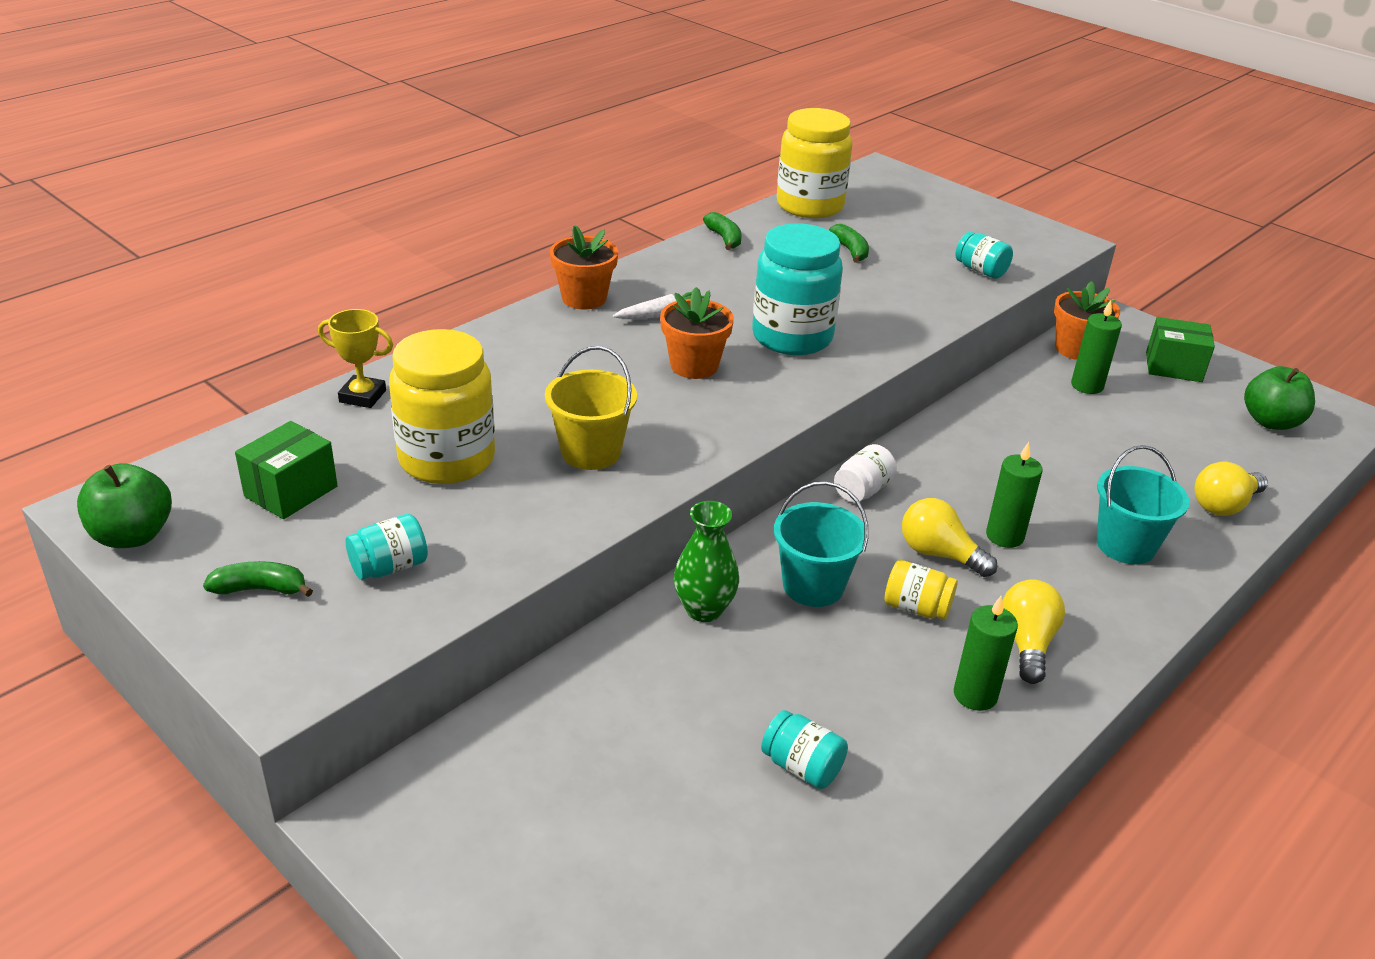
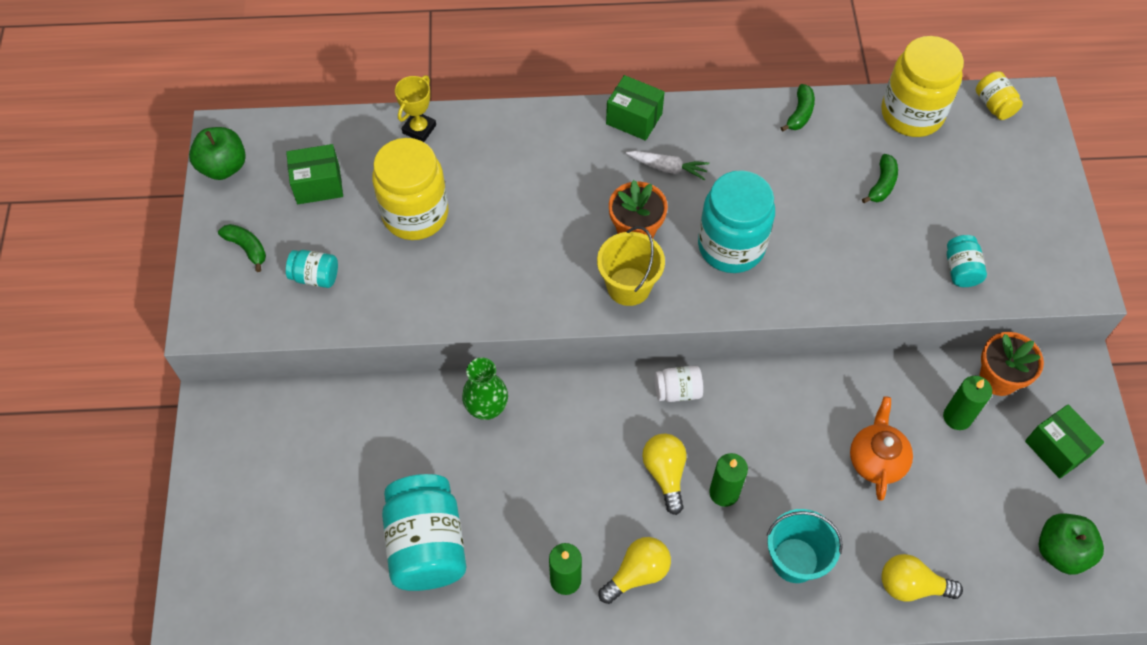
camera: 45 degrees right, 25 degrees up
yellow trophy [318,309,393,408] -> yellow trophy turned 60 degrees clockwise [395,75,436,142]
yellow bucket [545,346,637,470] -> yellow bucket moved to [597,226,665,306]
orange flower pot [550,226,618,309] -> green box [606,75,665,141]
turquoise jar [761,710,848,789] -> turquoise jar [382,474,466,591], size x2.07
turquoise bucket [774,482,868,607] -> none
yellow jar [884,560,958,620] -> yellow jar moved to [976,71,1023,120]
none -> orange teapot [850,396,913,501]

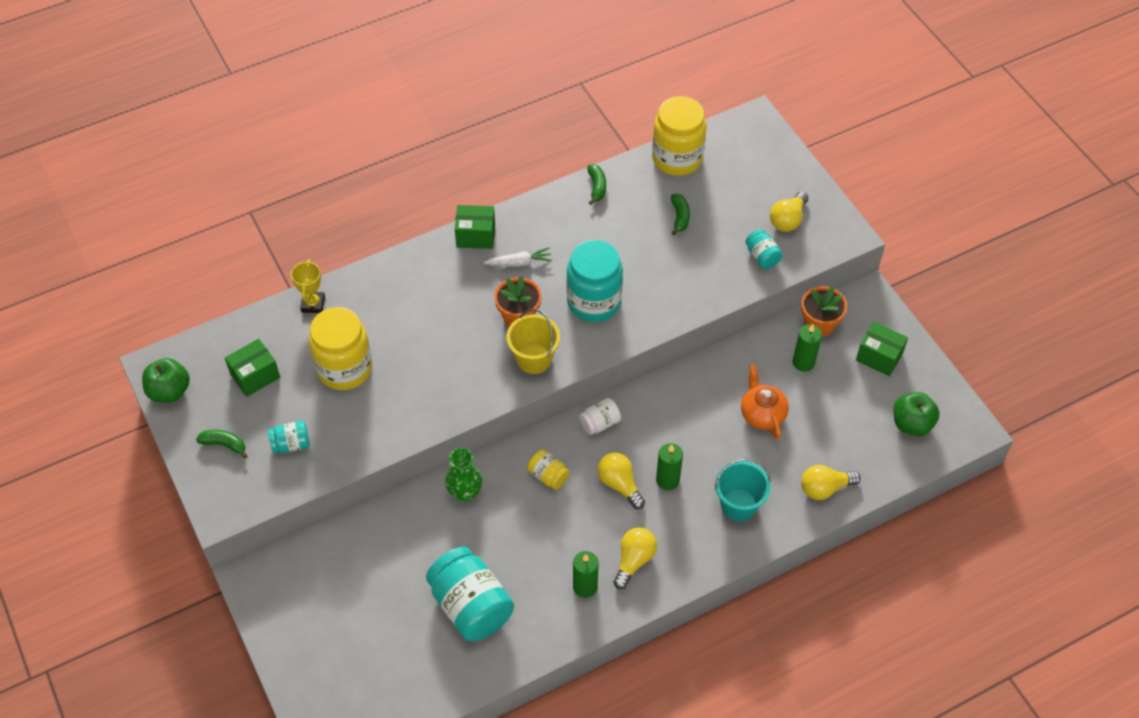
camera: 25 degrees left, 5 degrees down
yellow jar [976,71,1023,120] -> yellow jar moved to [527,449,570,490]
none -> yellow light bulb [770,191,809,232]

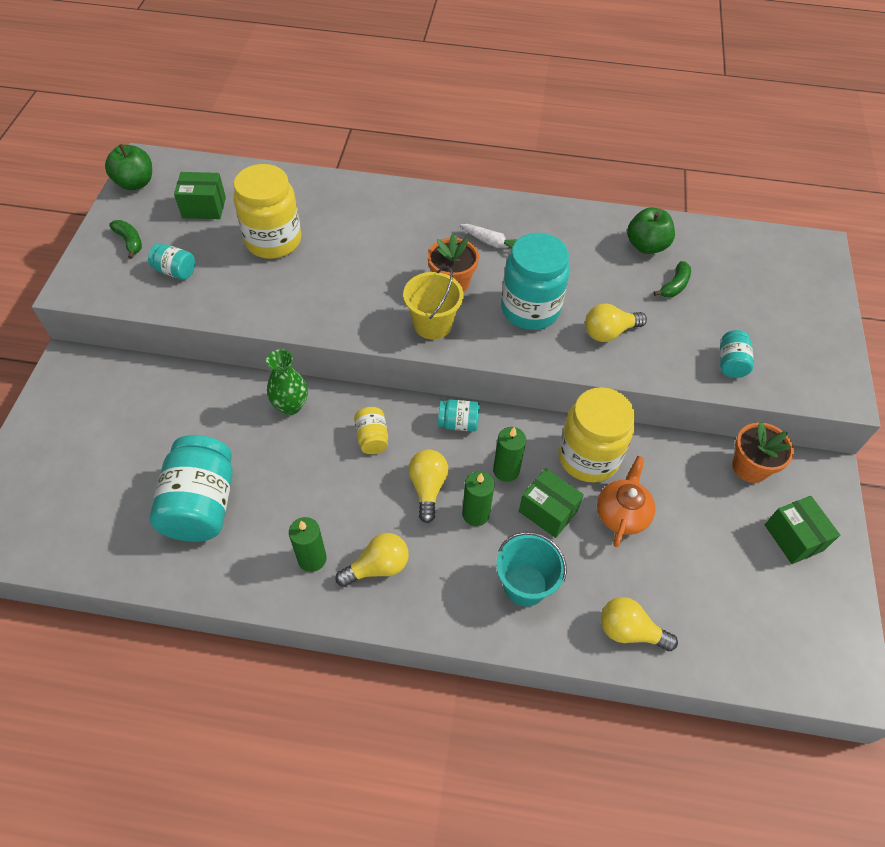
camera: 35 degrees right, 0 degrees up
yellow trophy [291,259,325,313] -> none
green box [455,205,495,249] -> green box moved to [519,468,584,538]
white jar [579,398,621,435] -> turquoise jar [438,399,480,432]
green banana [587,164,606,205] -> none
yellow jar [652,96,707,176] -> yellow jar moved to [558,387,635,482]
yellow light bulb [770,191,809,232] -> yellow light bulb moved to [585,304,647,342]
green candle [793,324,822,372] -> green candle moved to [493,427,526,482]
green apple [893,392,940,436] -> green apple moved to [627,207,675,254]

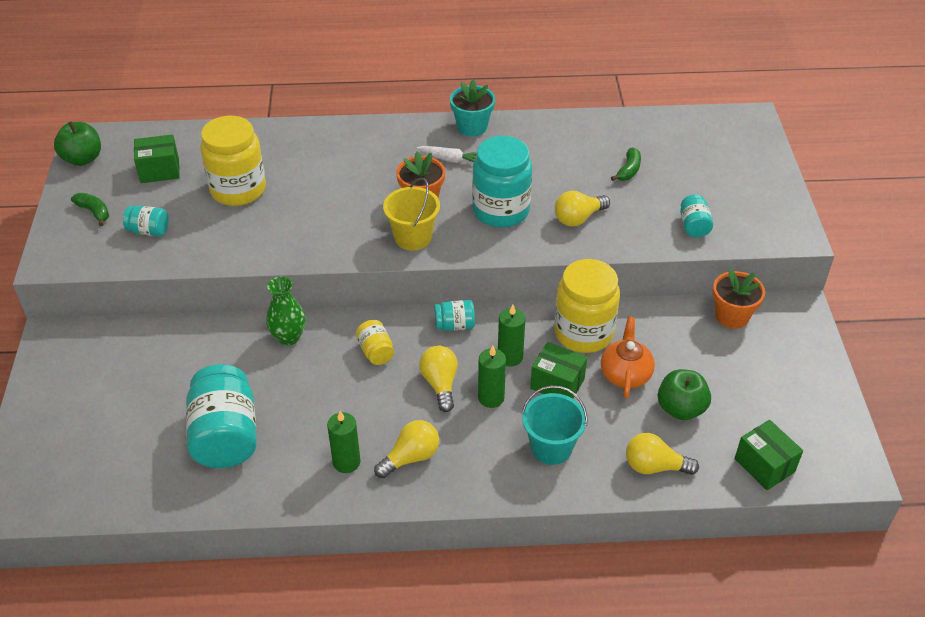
camera: 10 degrees left, 10 degrees down
green apple [627,207,675,254] -> green apple moved to [658,369,711,420]
green box [765,496,840,564] -> green box moved to [735,420,803,490]
none -> turquoise flower pot [450,80,495,137]

